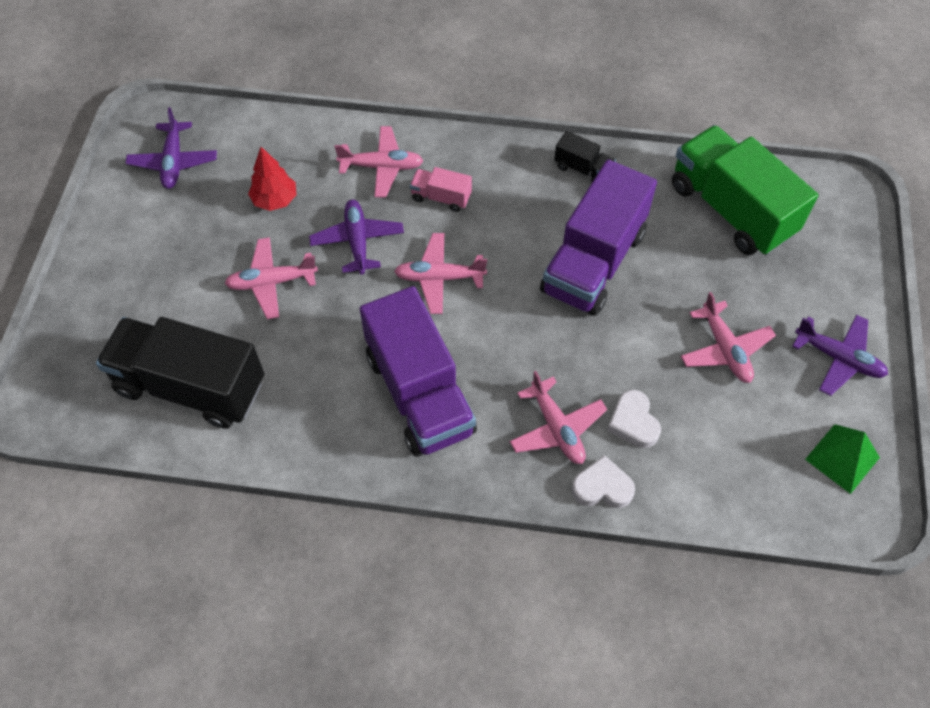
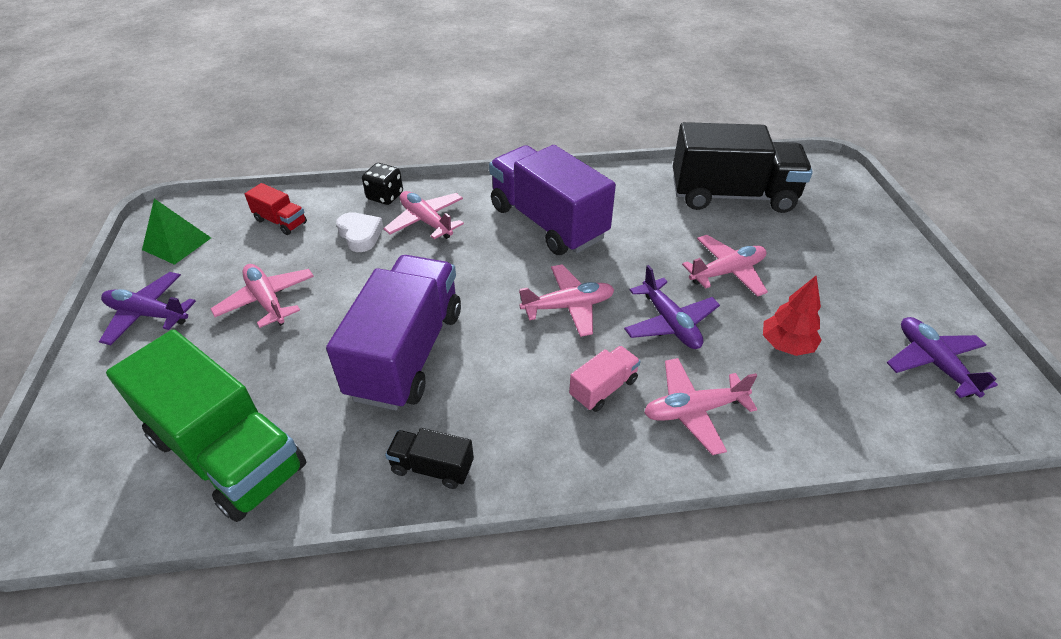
camera: 165 degrees right, 15 degrees down
pink truck [410,167,472,212] -> pink truck turned 45 degrees counterclockwise [569,346,641,412]
white heart [572,455,635,508] -> black dice [362,163,403,205]
none -> red truck [245,183,307,235]

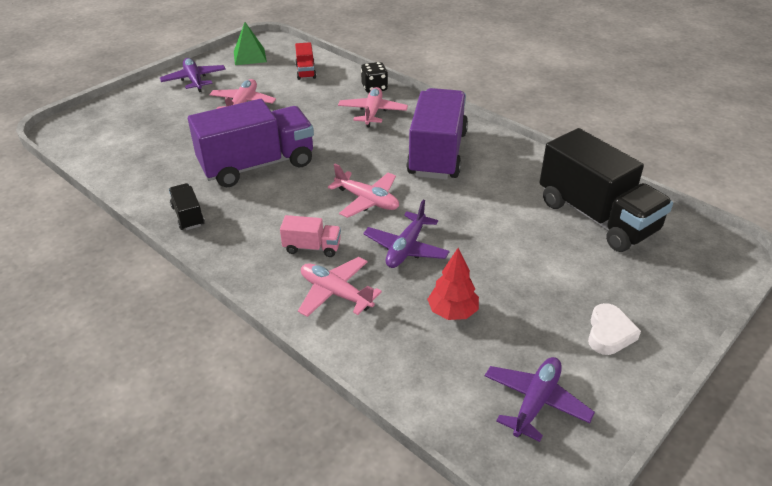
camera: 50 degrees right, 5 degrees down
green truck [106,329,306,522] -> none
white heart [336,212,383,252] -> white heart moved to [588,303,641,355]
pink plane [682,235,768,297] -> none

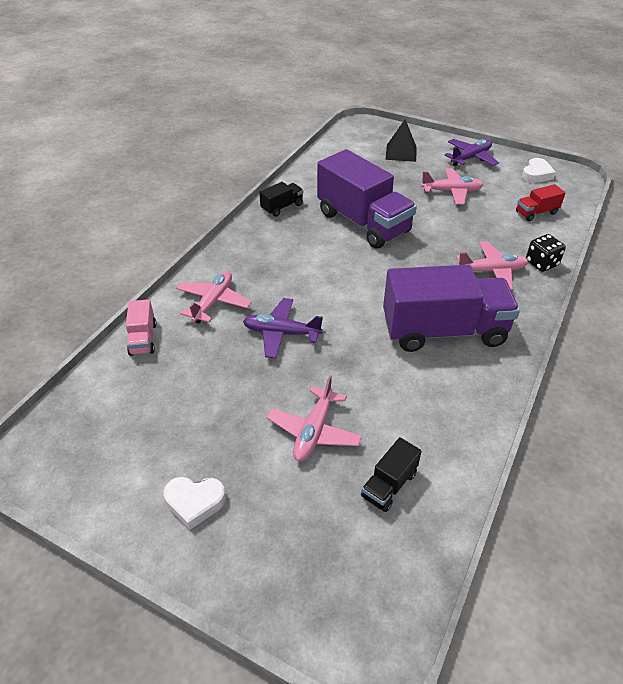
camera: 75 degrees right, 5 degrees up
green pyramid [234,22,267,65] -> white heart [522,158,556,183]
pink truck [280,215,341,257] -> pink truck moved to [126,299,157,356]
pink plane [328,164,399,218] -> pink plane moved to [266,375,362,461]
red tree [427,248,479,320] -> none
purple plane [485,357,595,442] -> none
black truck [539,128,673,252] -> black truck [361,437,422,512], size x0.44
none -> black pyramid [385,119,417,162]

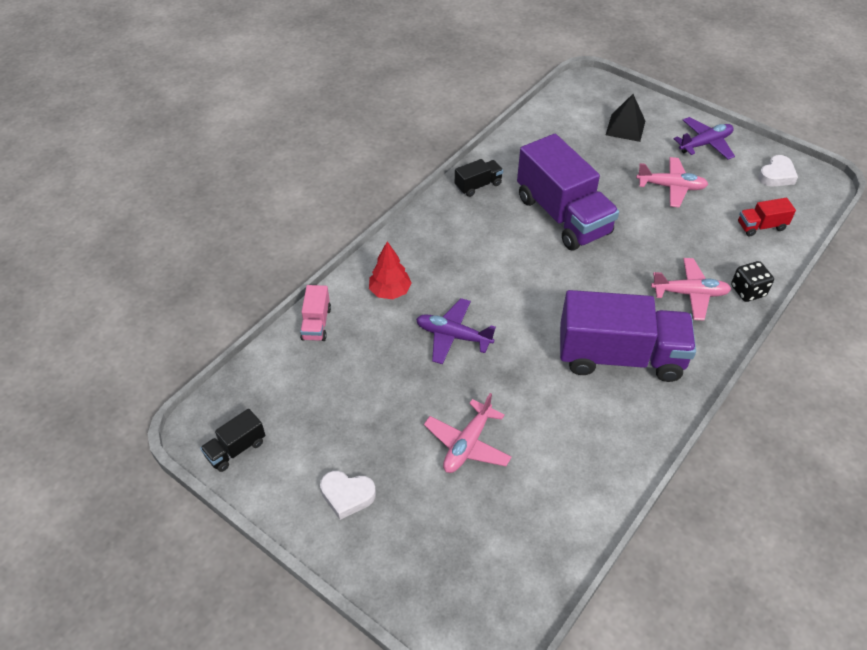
camera: 10 degrees right, 5 degrees up
pink plane [176,271,252,323] -> red tree [369,241,412,299]
black truck [361,437,422,512] -> black truck moved to [200,409,265,472]

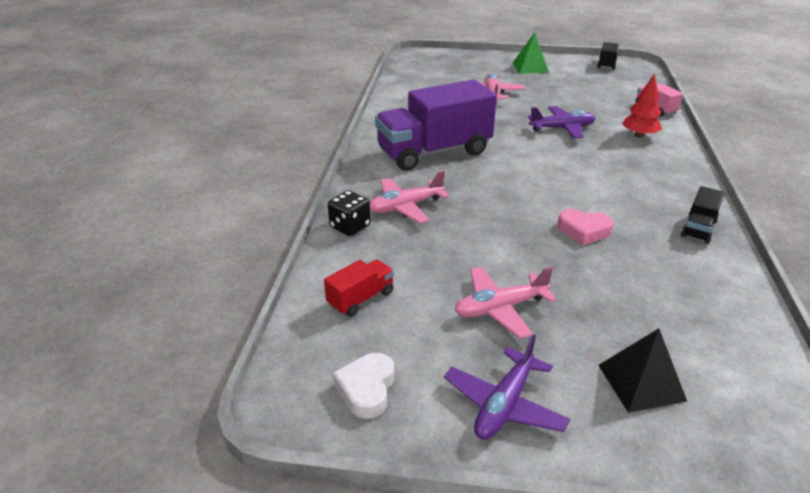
camera: 150 degrees right, 15 degrees down
white heart [320,471,376,520] -> green pyramid [513,32,549,74]
purple truck [517,134,619,251] -> pink heart [557,209,614,245]

